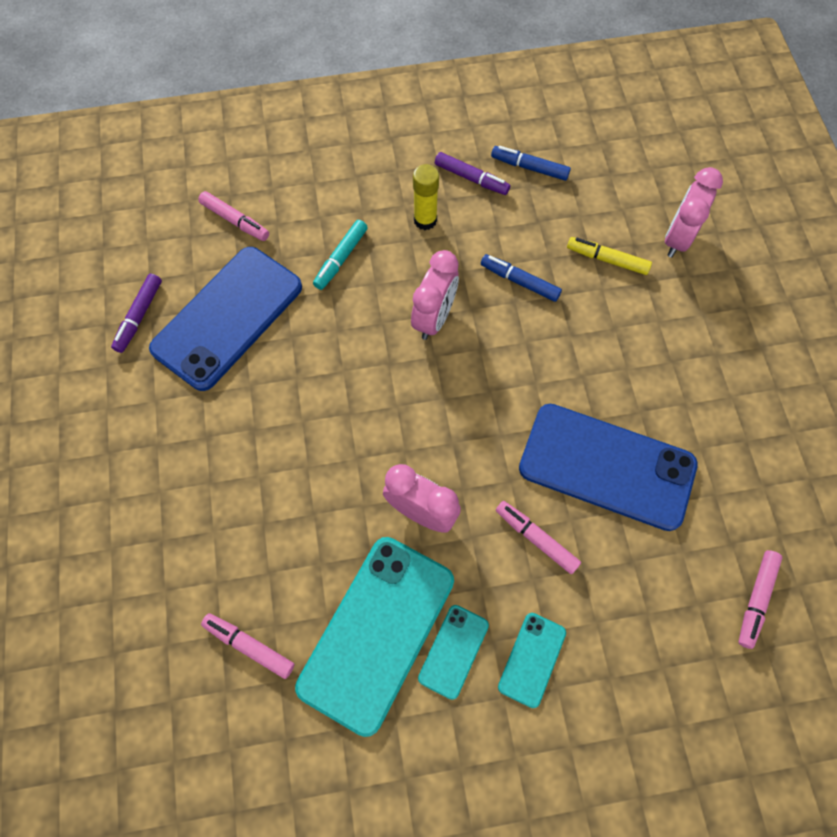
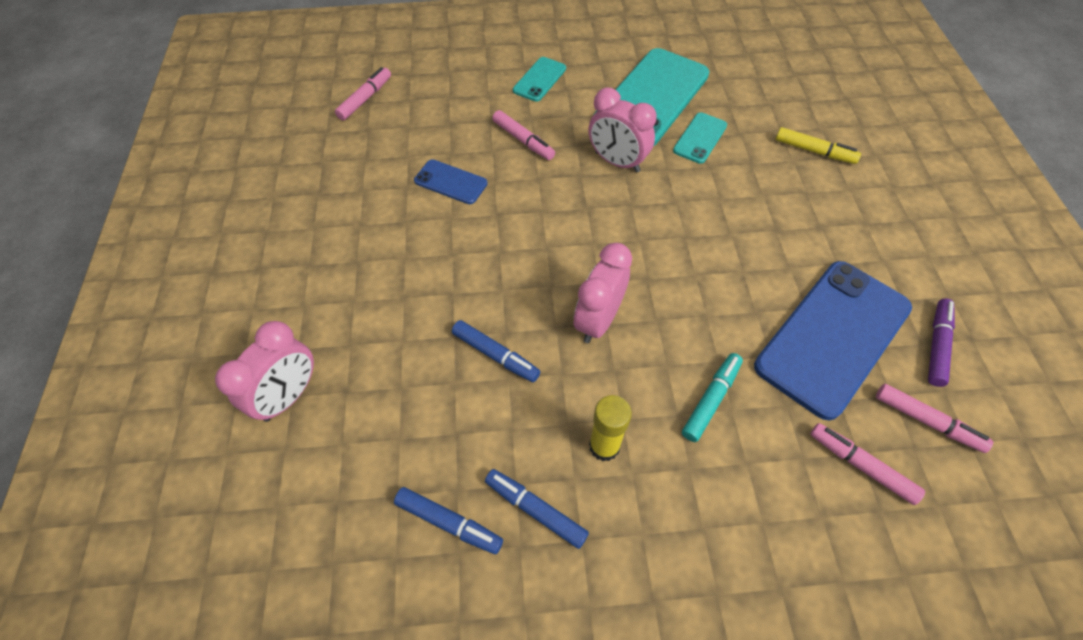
camera: 175 degrees left, 10 degrees down
pink marker [201,613,294,679] -> pink marker moved to [876,384,993,453]
turquoise phone [418,605,489,700] -> turquoise phone moved to [673,112,727,164]
purple marker [435,152,510,195] -> blue marker [485,469,589,549]
blue phone [519,404,698,531] -> blue phone [414,159,488,204], size x0.47
yellow marker [567,237,652,275] -> yellow marker moved to [776,127,861,164]

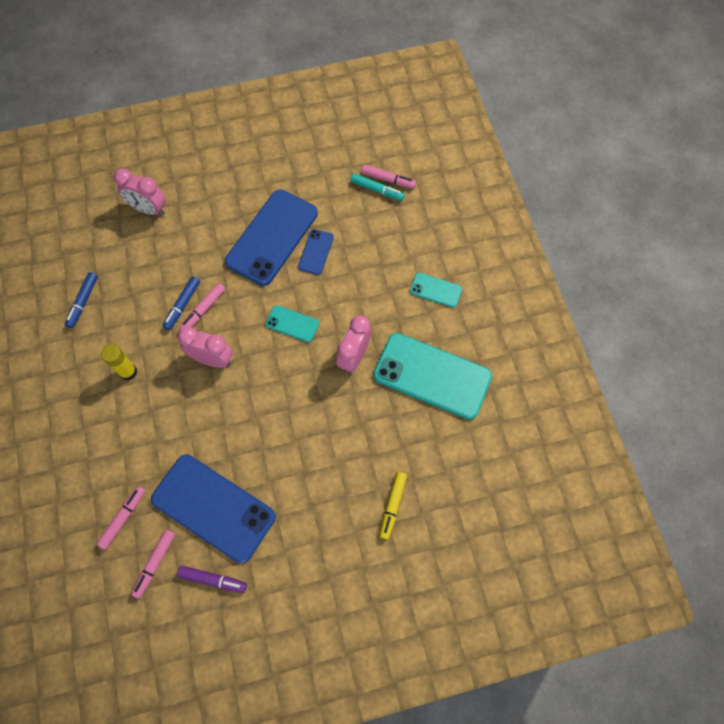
camera: 80 degrees right, 10 degrees up
blue marker [485,469,589,549] -> none
pink marker [492,110,555,160] -> pink marker moved to [179,283,225,329]
turquoise phone [673,112,727,164] -> turquoise phone moved to [265,305,319,342]
turquoise marker [682,353,743,442] -> turquoise marker moved to [351,173,405,201]
none -> blue phone [225,190,318,286]

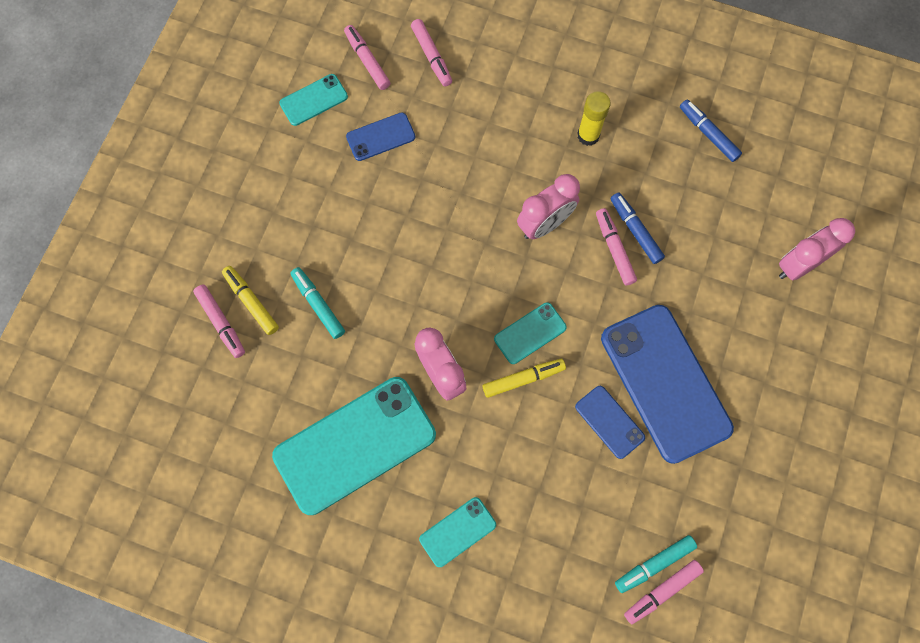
camera: 125 degrees right, 5 degrees up
blue phone [151,455,276,563] -> blue phone [346,112,415,161], size x0.47
purple marker [177,566,247,593] -> turquoise phone [279,74,348,126]
none -> pink marker [193,285,245,358]
none -> turquoise marker [290,267,345,339]
none -> yellow marker [482,359,566,398]

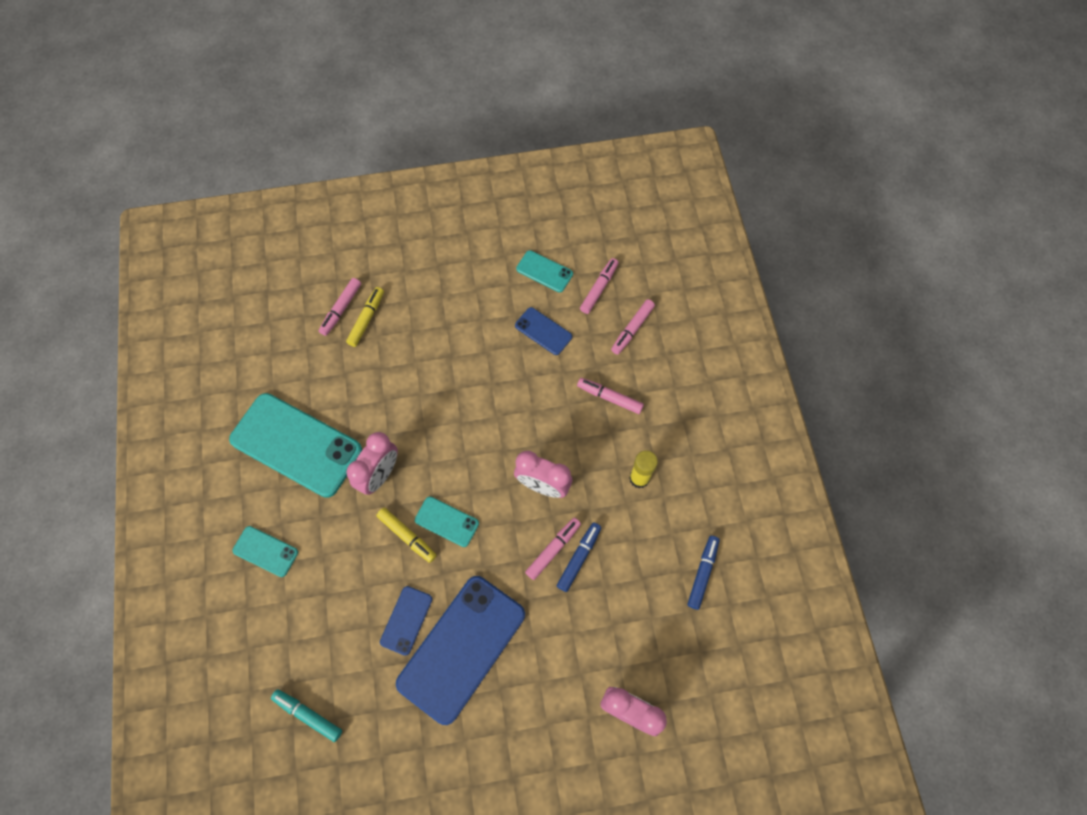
camera: 60 degrees right, 5 degrees down
turquoise marker [290,267,345,339] -> none
pink marker [624,560,704,624] -> pink marker moved to [577,378,644,414]

